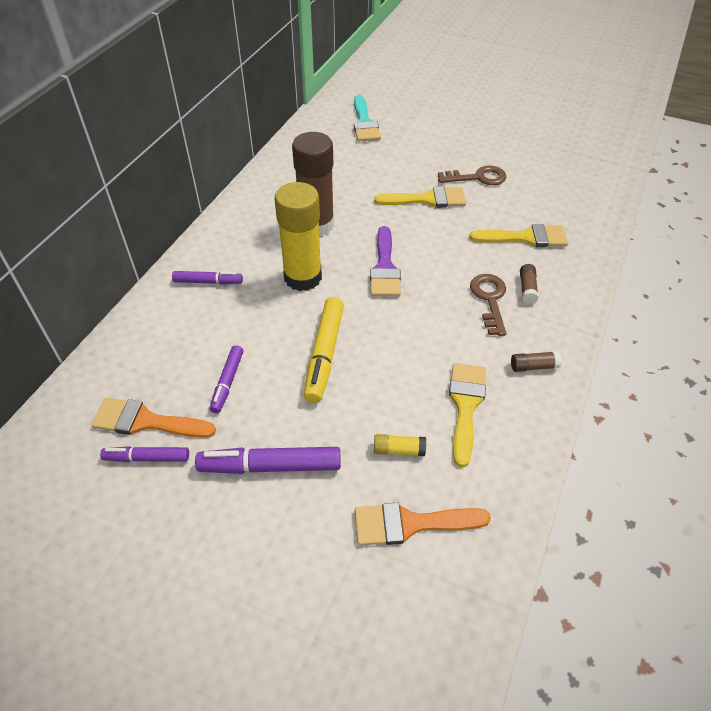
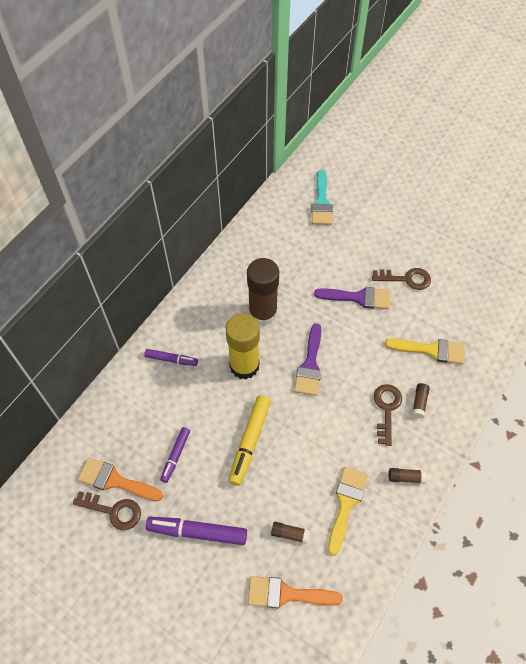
camera: 10 degrees right, 10 degrees up
purple marker [100,446,189,462] -> brown key [73,491,141,531]
yellow brush [374,186,466,208] -> purple brush [314,287,390,309]
yellow glue stick [374,434,426,456] -> brown glue stick [271,522,310,544]

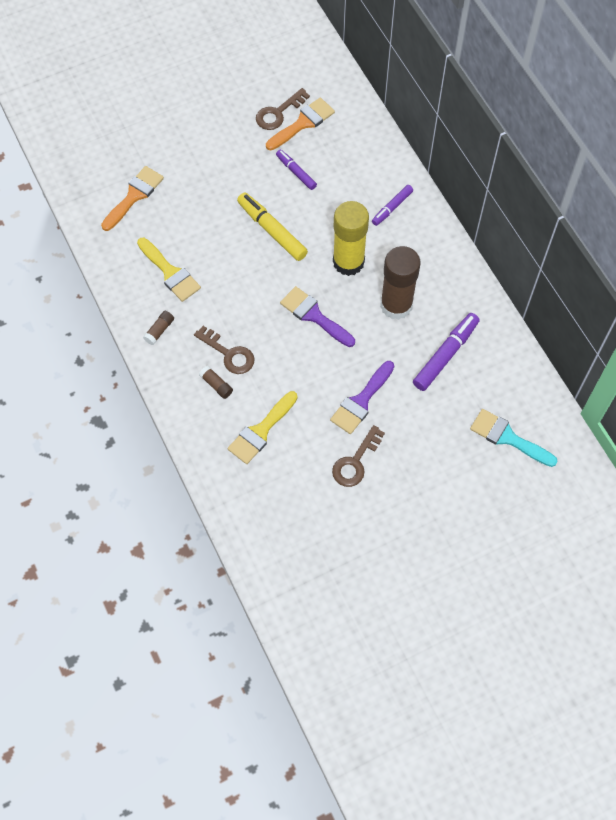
camera: 120 degrees right, 5 degrees up
purple marker [146,517,247,545] -> purple marker moved to [413,313,480,391]
brown glue stick [271,522,310,544] -> none

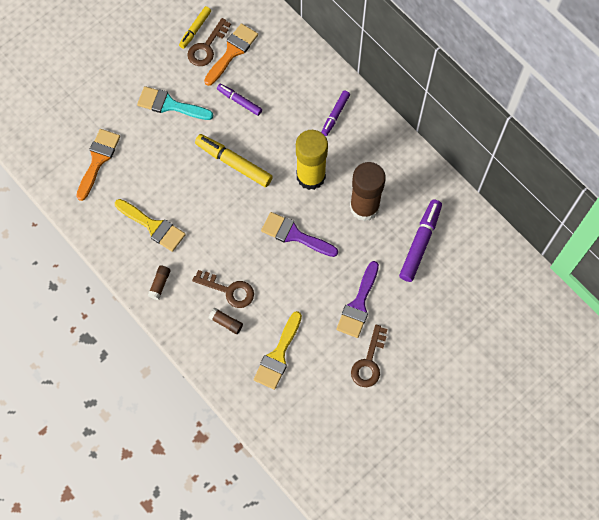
camera: 15 degrees left, 5 degrees up
turquoise brush [470,409,558,467] -> turquoise brush moved to [137,86,213,120]
none -> yellow marker [179,6,211,49]

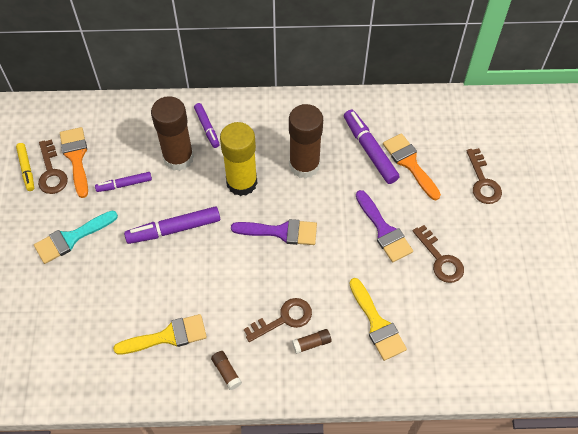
camera: 50 degrees left, 10 degrees down
orange brush [76,129,120,201] -> orange brush moved to [383,133,441,200]
yellow marker [195,134,273,187] -> purple marker [124,207,220,244]
purple brush [261,212,338,257] -> purple brush turned 150 degrees counterclockwise [231,219,317,245]
none -> brown glue stick [151,96,194,171]
none -> brown key [467,148,502,204]

